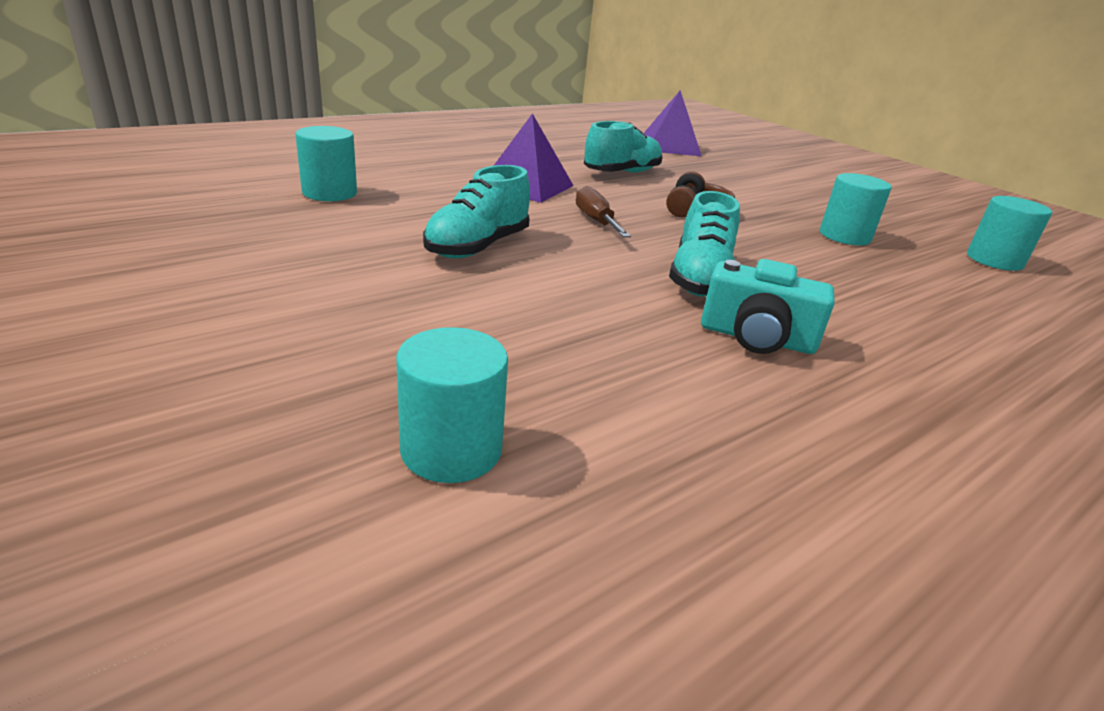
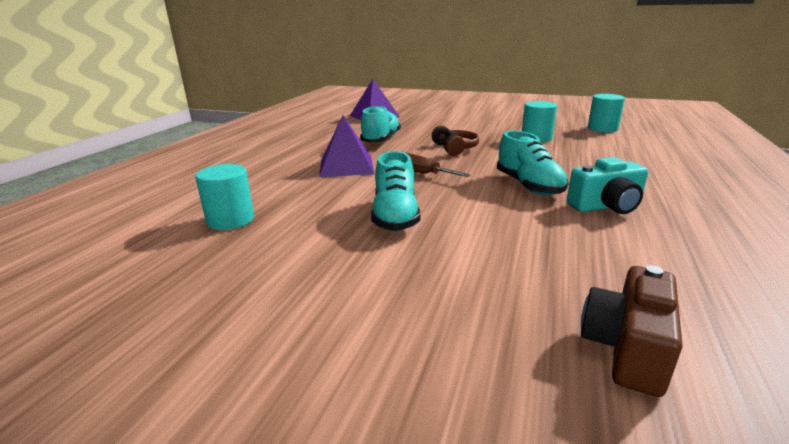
camera: 30 degrees left, 5 degrees down
turquoise cylinder [396,327,508,483] -> brown camera [581,265,683,397]

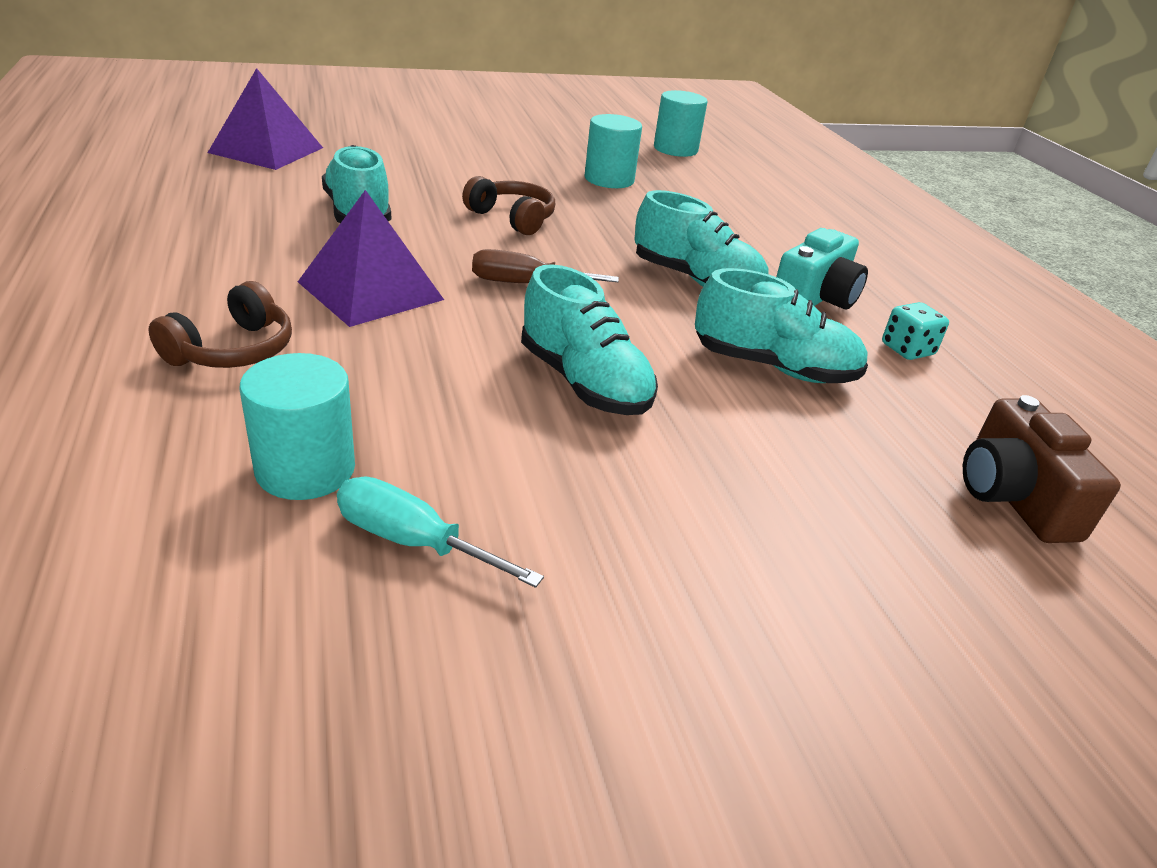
camera: 40 degrees left, 10 degrees up
none -> brown headphones [148,281,292,368]
none -> turquoise screwdriver [337,476,544,588]
none -> turquoise shoe [695,268,868,383]
none -> turquoise dice [882,302,949,360]

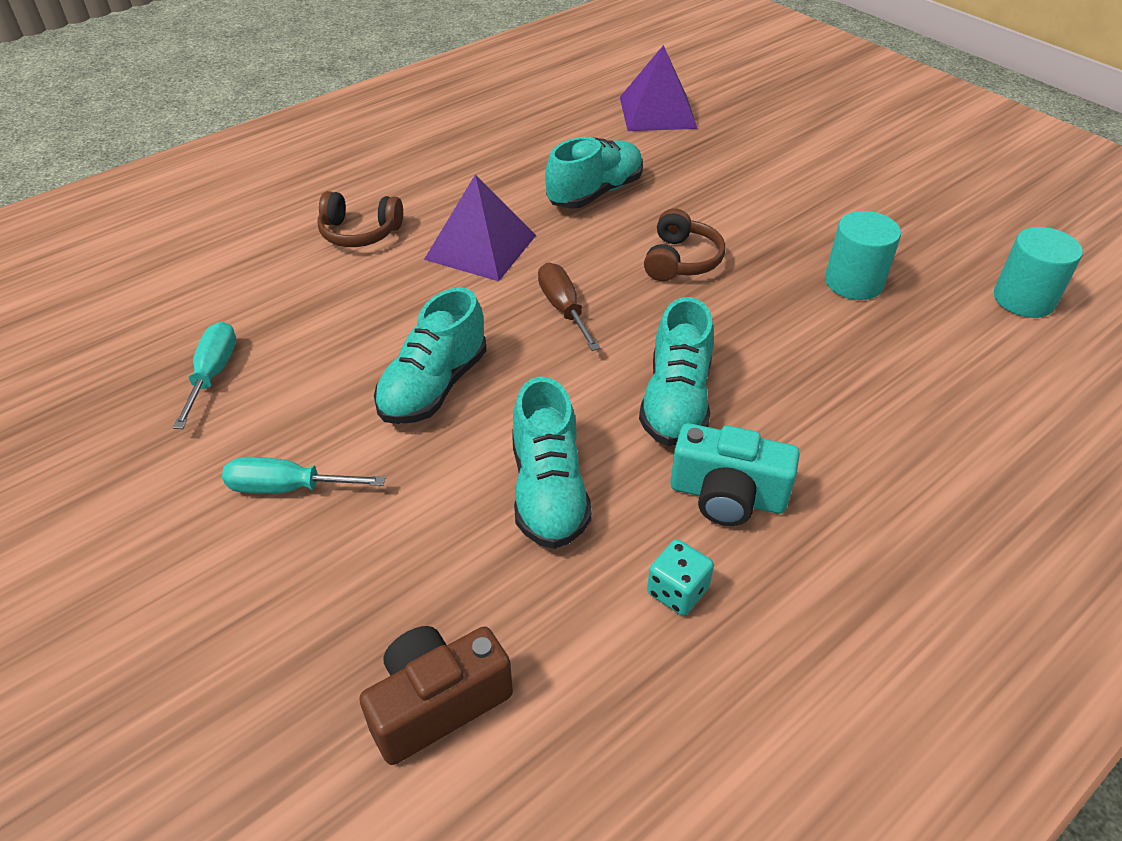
camera: 70 degrees right, 10 degrees up
turquoise cylinder [239,353,355,500] -> none
none -> turquoise screwdriver [222,457,385,494]

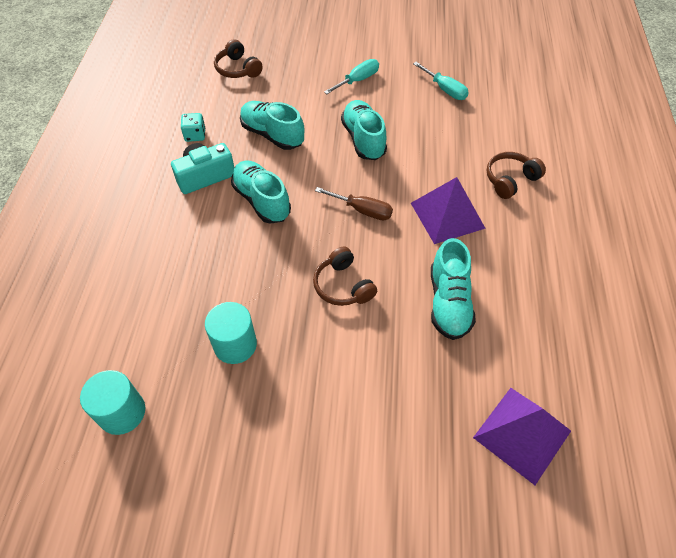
camera: 135 degrees right, 10 degrees up
brown camera [359,626,513,765] -> brown headphones [214,39,263,78]

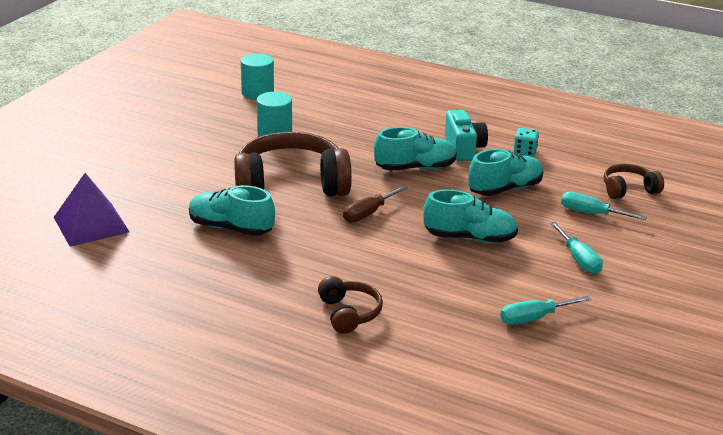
camera: 110 degrees right, 25 degrees down
brown headphones [313,246,377,306] -> brown headphones [234,132,352,197], size x2.05
purple pyramid [411,177,486,244] -> none
none -> turquoise screwdriver [561,192,647,220]

